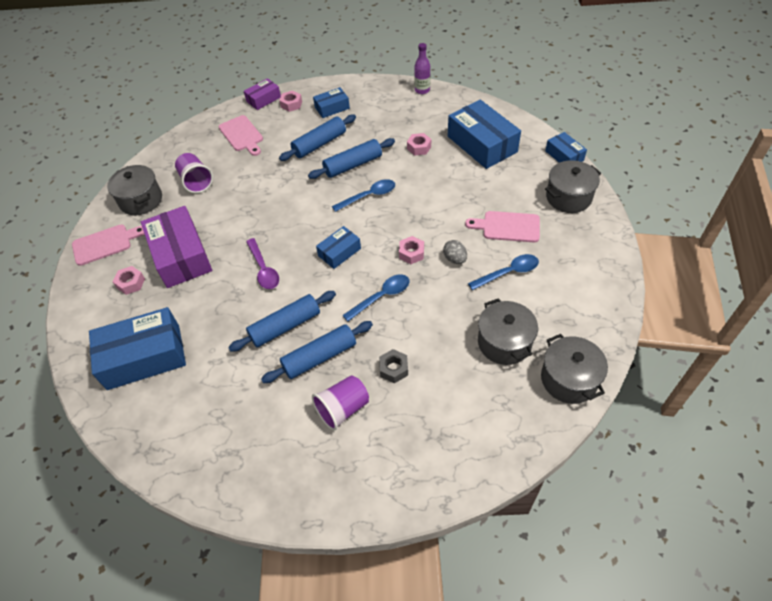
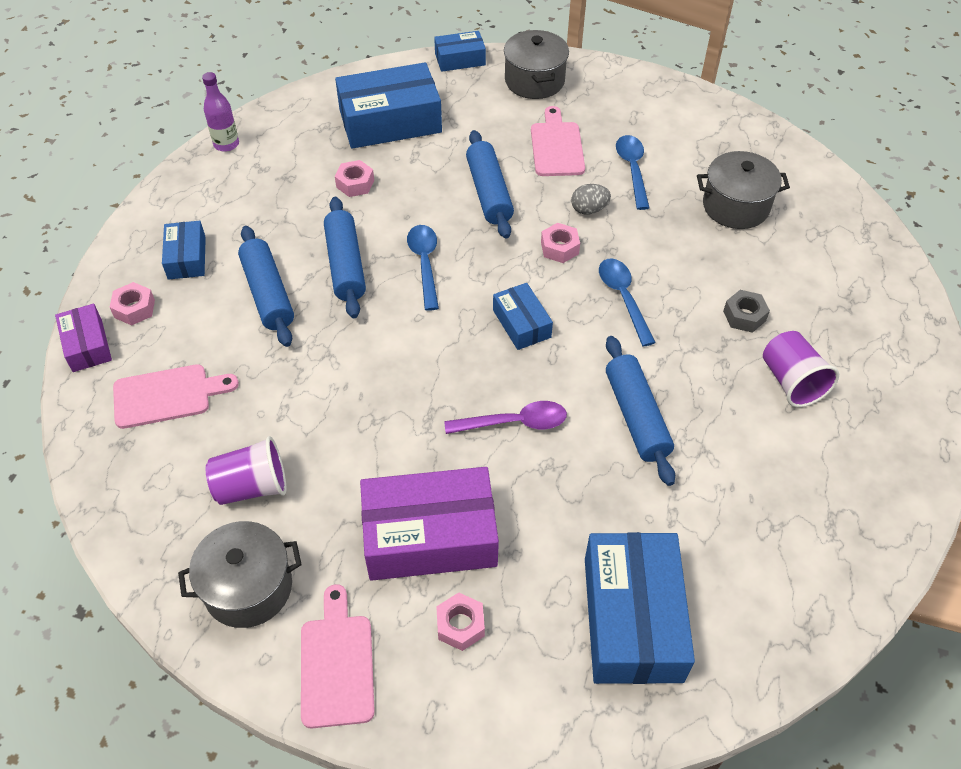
camera: 75 degrees left, 0 degrees up
blue rolling pin [261,321,373,383] -> blue rolling pin moved to [466,130,514,239]
pink cutting board [465,211,540,242] -> pink cutting board turned 150 degrees clockwise [531,106,585,176]
grey pot [541,334,608,404] -> none

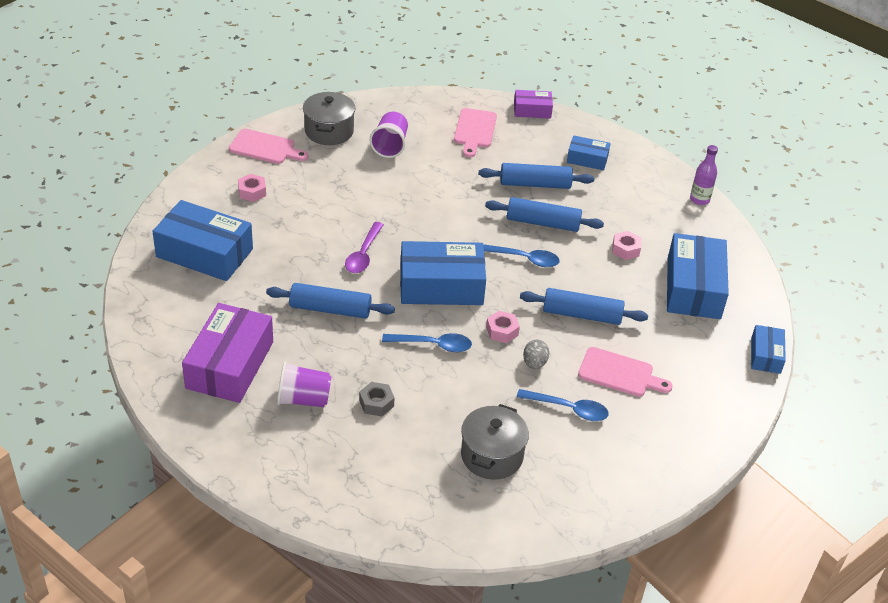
camera: 110 degrees right, 10 degrees down
pink nut [110,282,155,326] -> none
purple box [360,467,499,581] -> purple box moved to [182,303,273,403]
blue box [493,283,553,350] -> blue box [400,241,486,305], size x1.91
grey pot [504,30,569,99] -> none

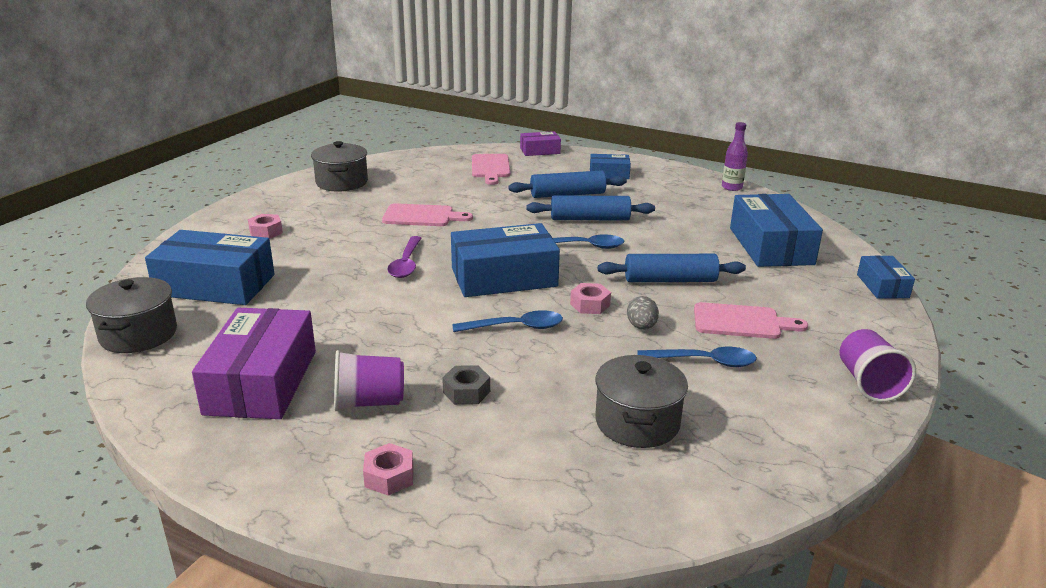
camera: 10 degrees left, 15 degrees down
pink cutting board [229,129,308,164] -> pink cutting board moved to [382,203,473,226]
blue rolling pin [266,283,395,319] -> none
purple cup [370,112,408,158] -> purple cup moved to [839,329,916,402]
pink nut [612,231,641,260] -> pink nut moved to [363,443,413,496]
none -> grey pot [86,277,177,353]

